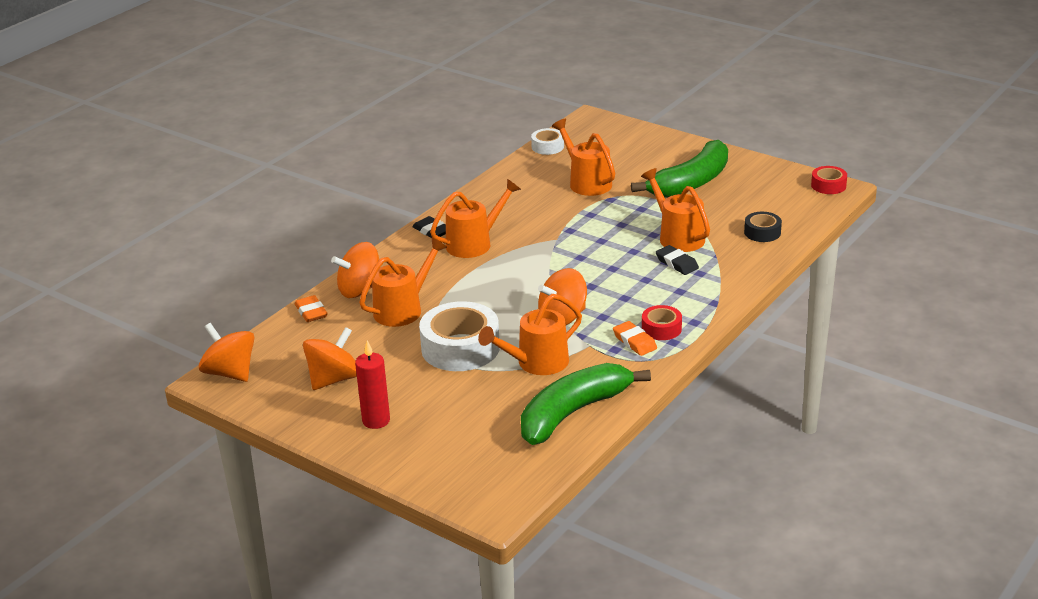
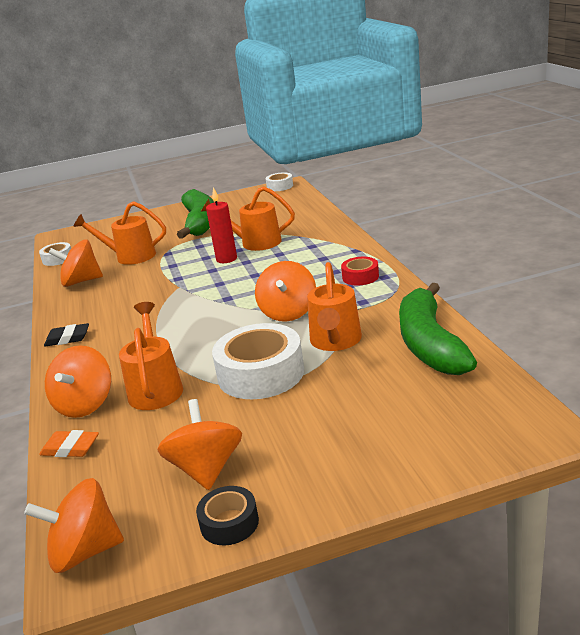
camera: 50 degrees left, 5 degrees down
red candle [355,340,390,429] -> red candle moved to [206,187,237,263]
orange watering can [430,179,521,258] -> none
orange eraser [613,321,657,356] -> none
black eraser [656,245,699,275] -> none
black tape [744,212,782,242] -> black tape moved to [196,486,259,546]
red tape [811,166,847,194] -> white tape [265,172,293,191]
none -> orange spinning top [49,240,103,287]

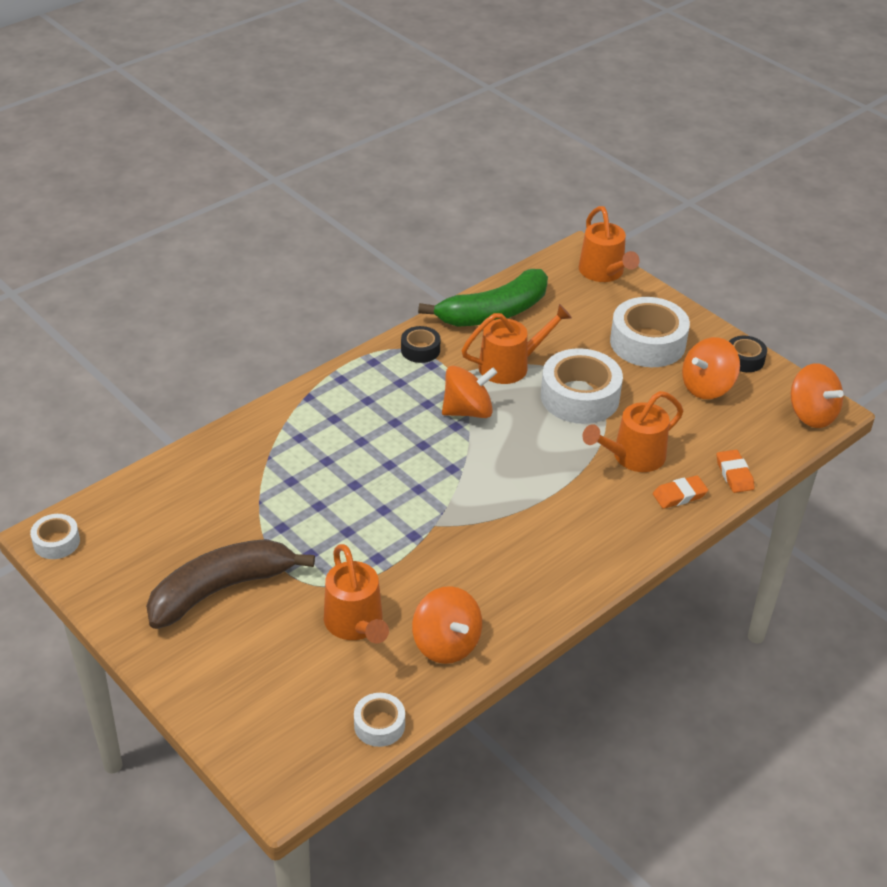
camera: 120 degrees left, 15 degrees up
black eraser [44,323,89,347] -> none
orange spinning top [45,345,111,418] -> orange eraser [653,475,708,509]
green banana [177,189,214,239] -> brown banana [146,539,315,629]
orange watering can [201,186,295,251] -> orange watering can moved to [579,206,640,282]
red candle [206,187,237,263] -> none
red tape [341,257,379,285] -> none
none -> black tape [401,326,440,363]
none -> white tape [610,297,690,367]

